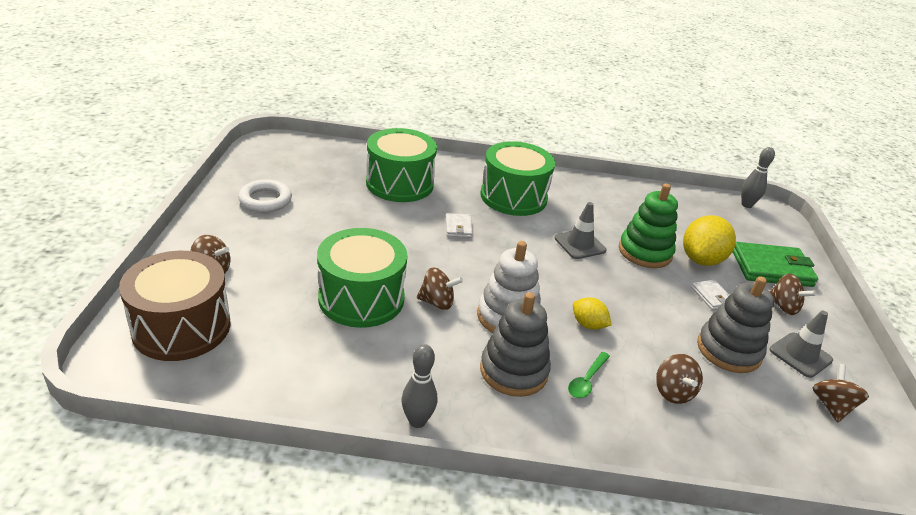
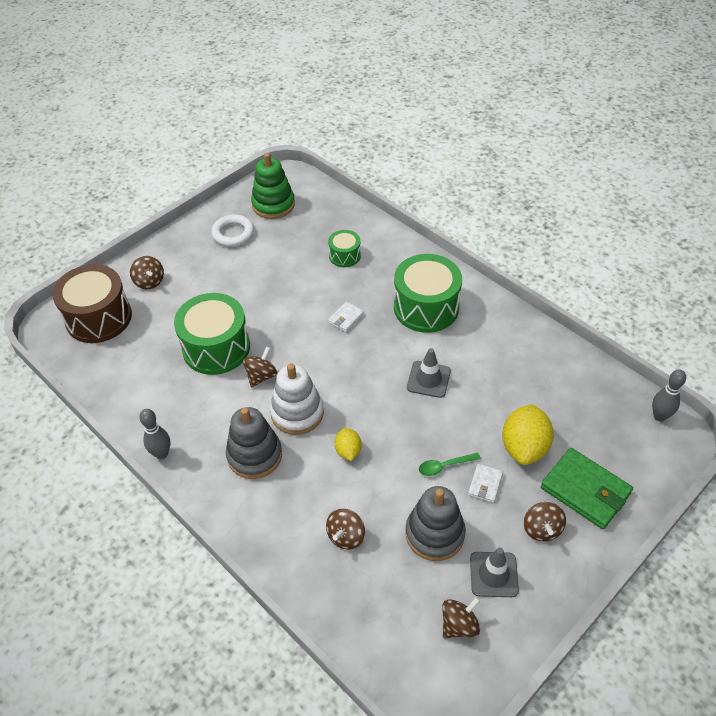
camera: 45 degrees right, 15 degrees up
green drum [366,128,437,202] -> green drum [328,230,361,267], size x0.51
brown spinning top [417,267,463,310] -> brown spinning top turned 105 degrees counterclockwise [243,346,277,388]
green spoon [568,352,610,398] -> green spoon moved to [419,453,481,476]
green stacking toy [619,184,678,268] -> green stacking toy moved to [251,153,295,219]
yellow lemon [683,215,736,266] -> yellow lemon turned 60 degrees counterclockwise [502,404,554,465]

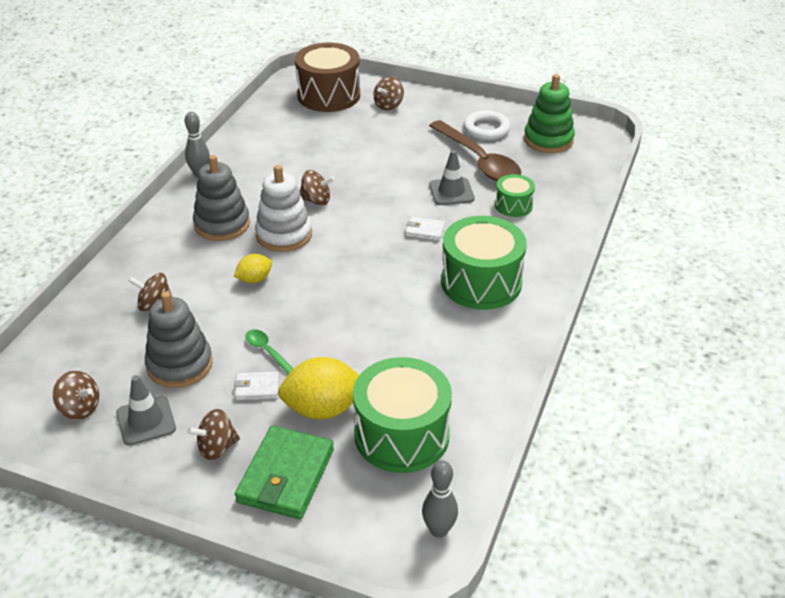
camera: 65 degrees right, 10 degrees down
green drum [174,293,250,375] -> green drum moved to [353,357,452,473]
grey traffic cone [407,348,451,398] -> grey traffic cone moved to [429,150,475,205]
none -> brown spoon [429,120,521,181]

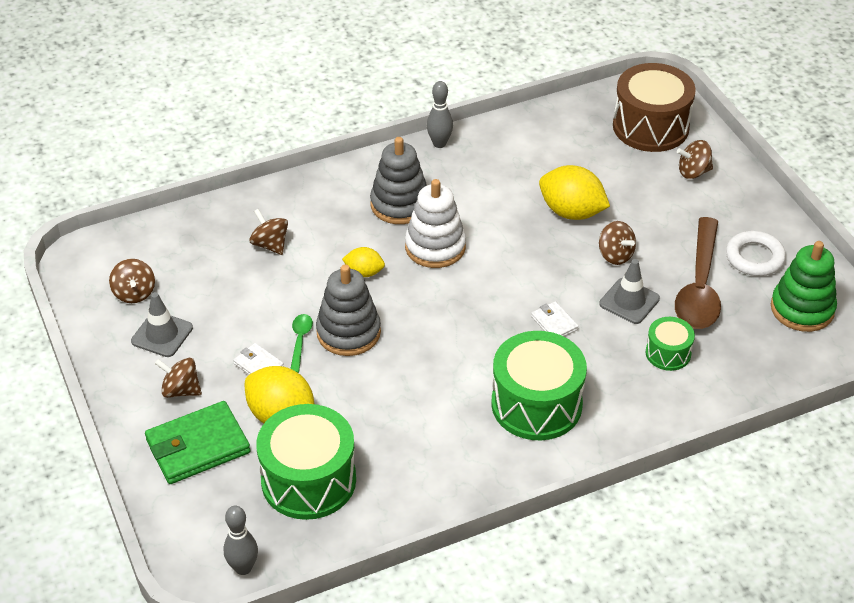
camera: 45 degrees right, 5 degrees up
grey stacking toy [145,291,212,388] -> grey stacking toy moved to [316,264,381,356]
brown spinning top [300,170,335,206] -> brown spinning top moved to [599,221,636,265]
none -> yellow lemon [539,165,610,220]

